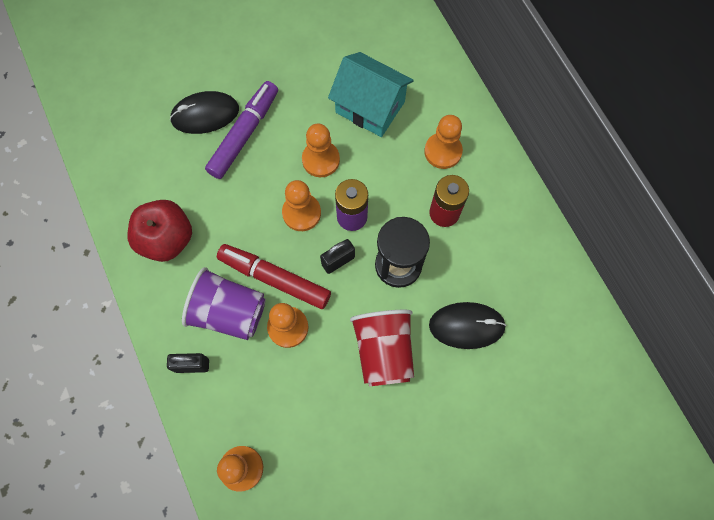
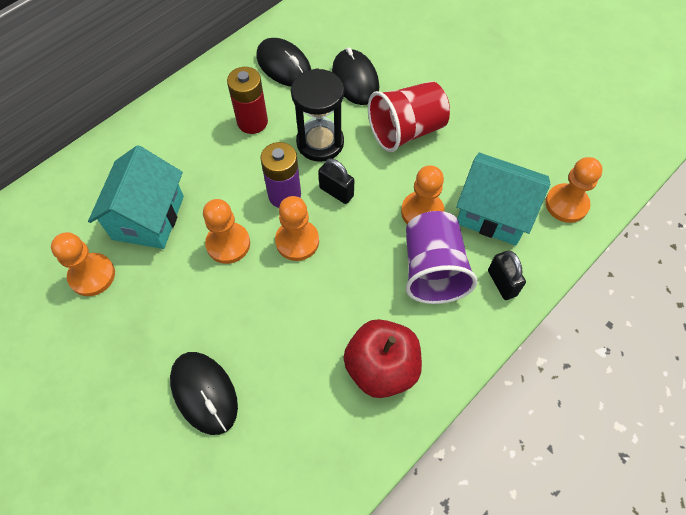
camera: 110 degrees left, 10 degrees down
purple marker [205,81,278,179] -> none
red marker [217,244,331,309] -> none
orange pawn [424,115,463,169] -> orange pawn moved to [51,232,115,296]
none -> black mouse [257,38,311,87]
none -> turquoise house [456,153,550,246]

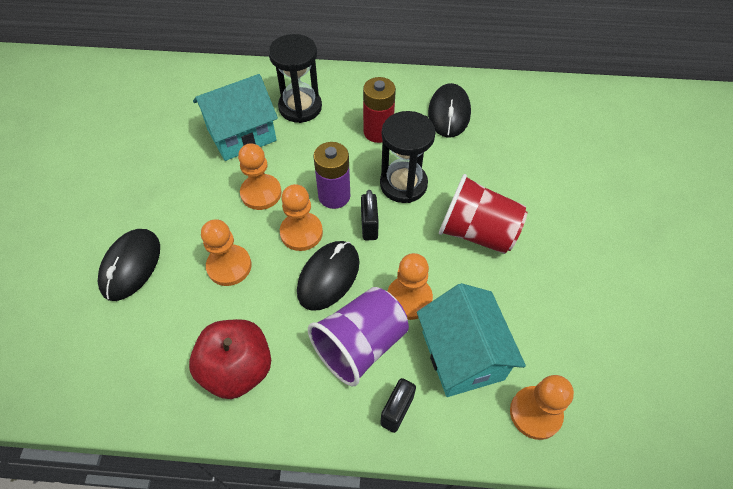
camera: 50 degrees right, 5 degrees down
orange pawn [51,232,115,296] -> orange pawn moved to [201,219,251,286]
black mouse [332,47,379,105] -> black mouse moved to [297,241,360,311]
none -> black hourglass [268,34,322,123]

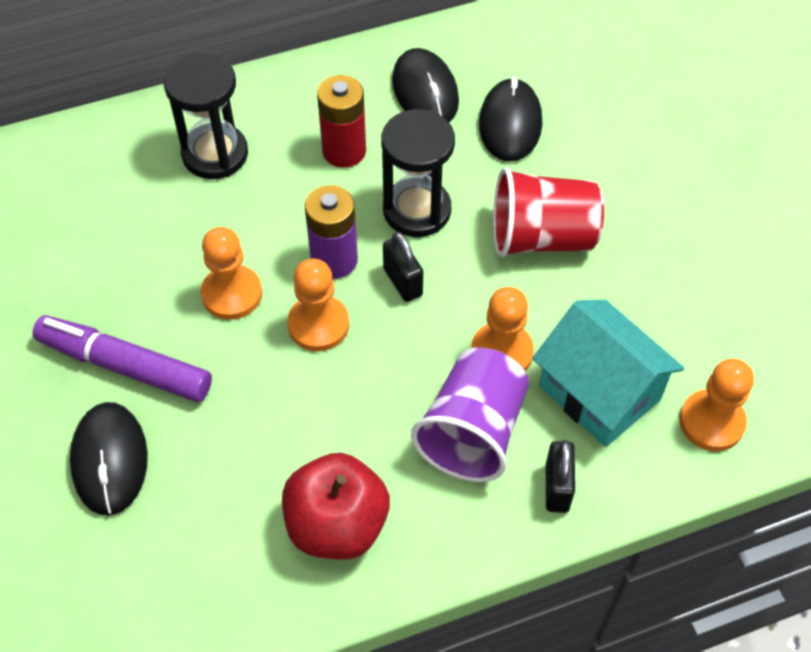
camera: 25 degrees left, 0 degrees up
turquoise house [193,74,278,161] -> none
orange pawn [201,219,251,286] -> none
black mouse [297,241,360,311] -> black mouse moved to [479,77,542,162]
none -> purple marker [33,315,212,402]

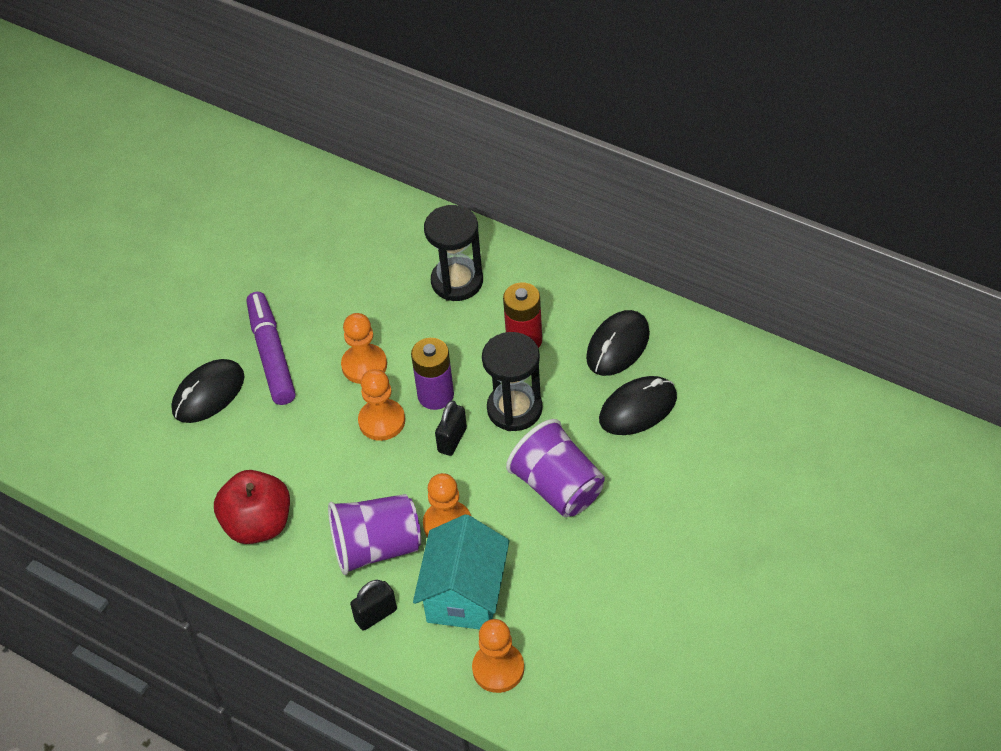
camera: 55 degrees right, 5 degrees down
red cup [493,168,604,257] -> purple cup [506,419,605,517]

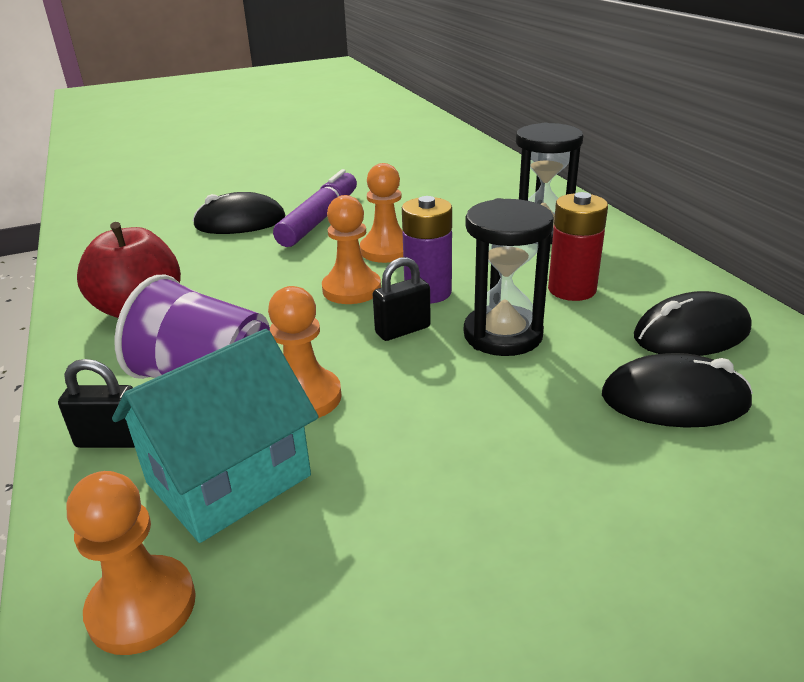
camera: 35 degrees right, 20 degrees down
purple cup [506,419,605,517] -> none

